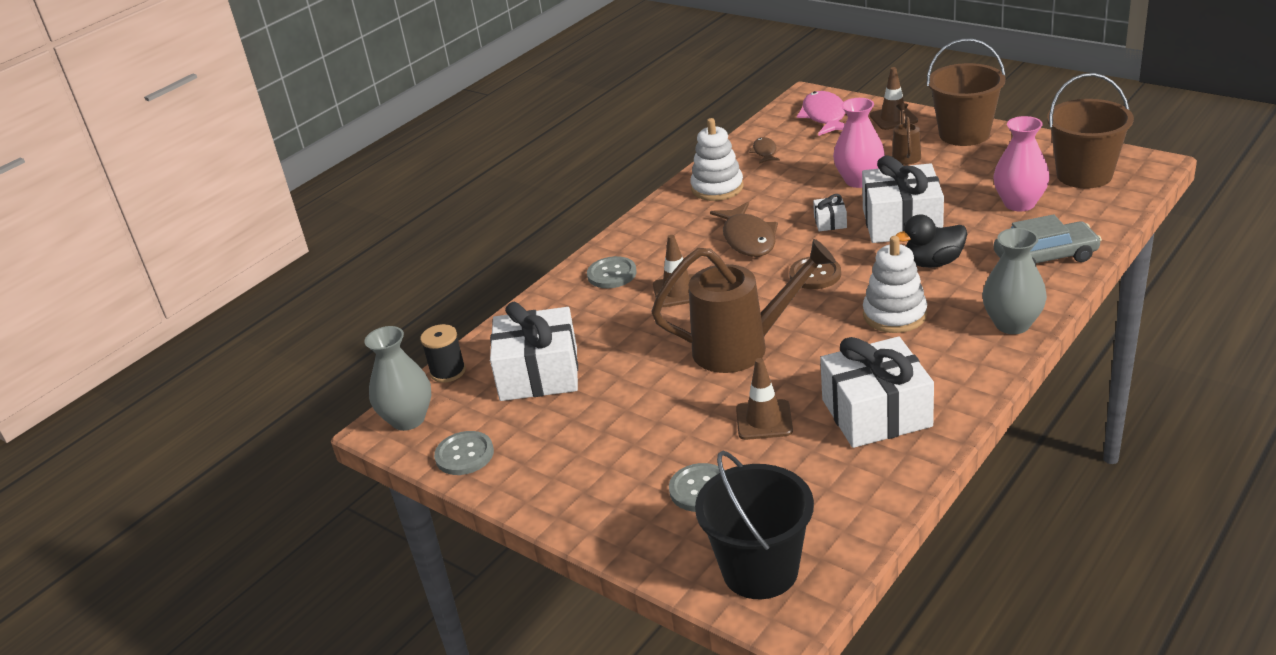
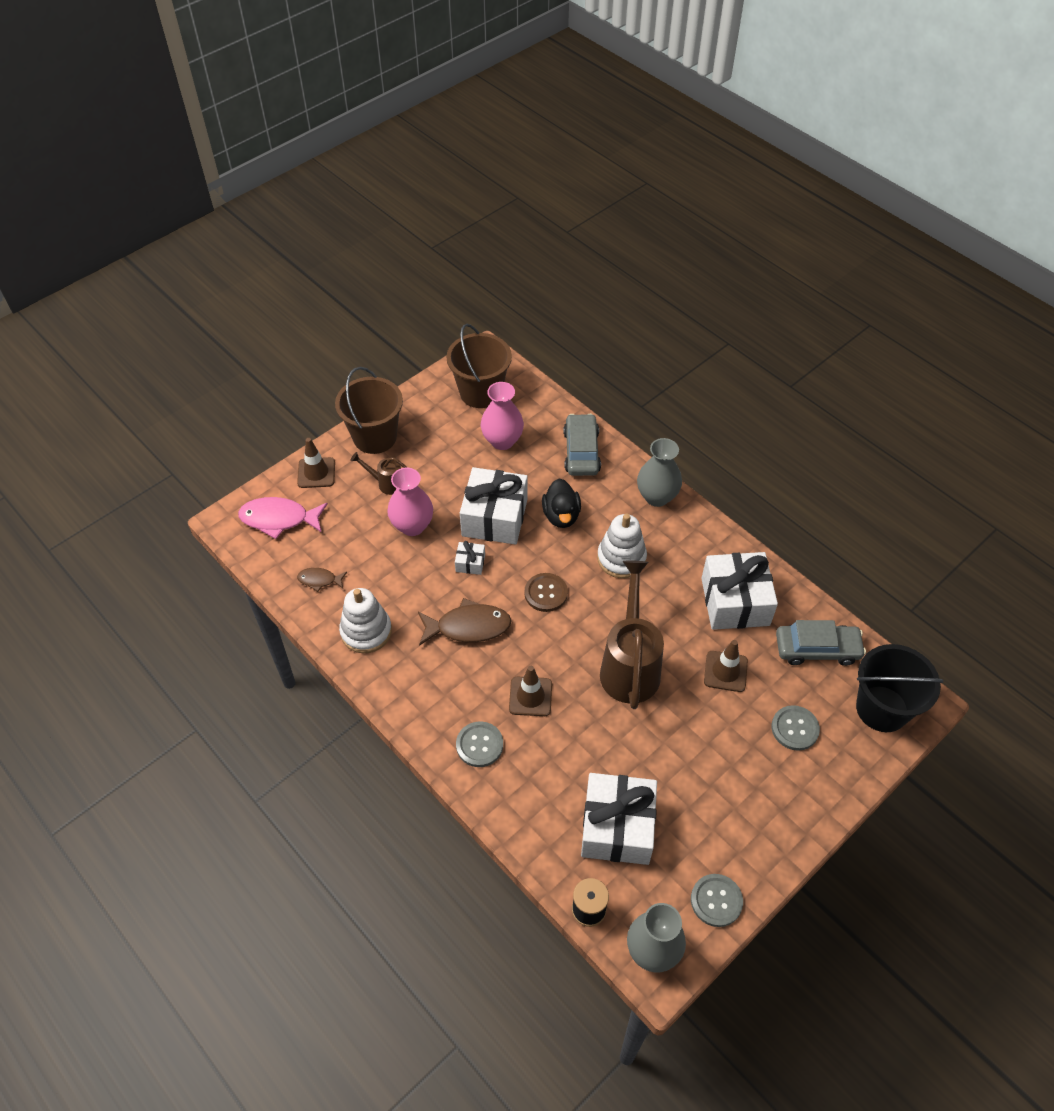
camera: 85 degrees left, 20 degrees up
none -> grey car [776,620,866,666]

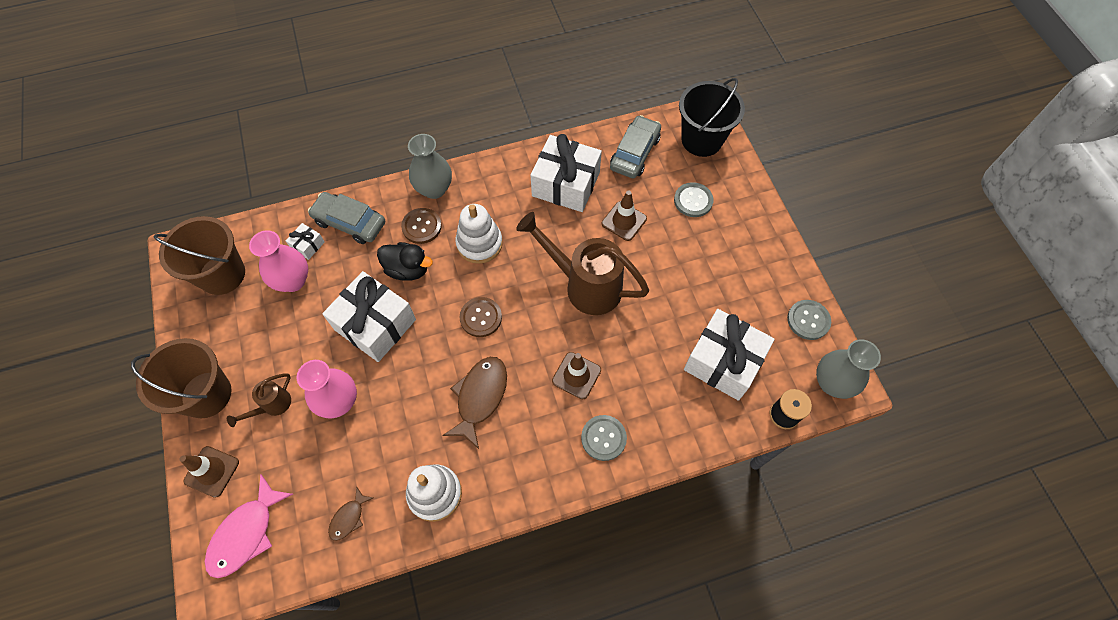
camera: 65 degrees left, 10 degrees up
white gift [455,541,485,575] -> white gift moved to [286,223,325,260]
none -> brown button [401,208,442,244]

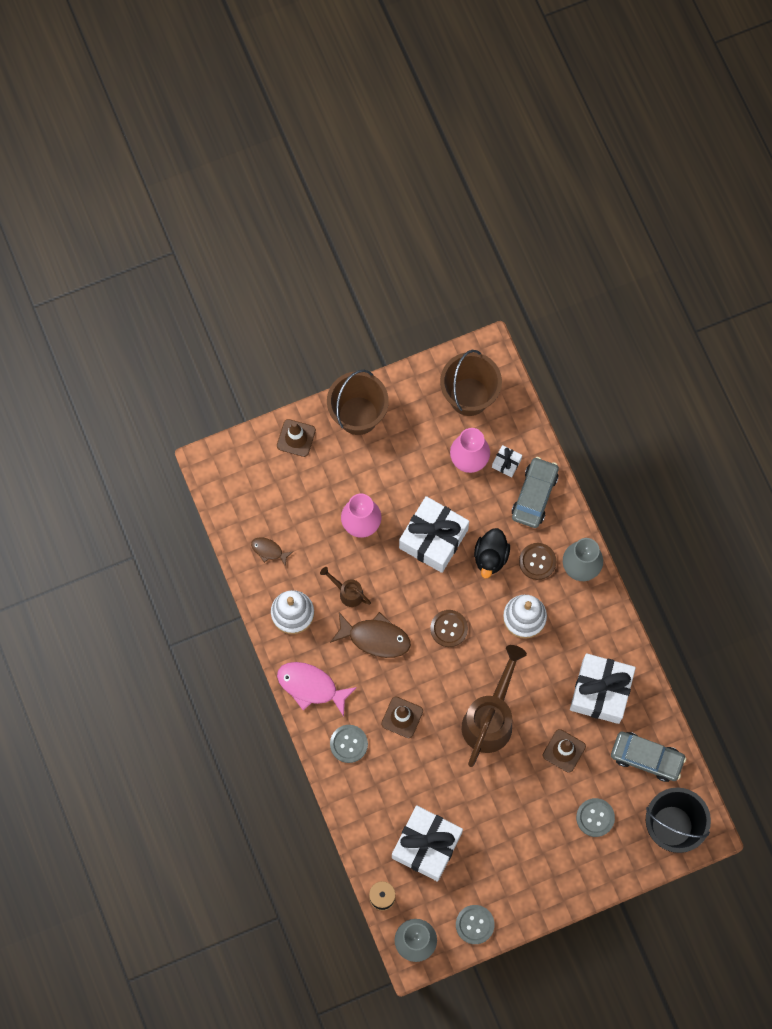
camera: 85 degrees right, 10 degrees up
pink fish [205,474,293,578] -> pink fish moved to [277,662,357,717]
brown watering can [227,374,291,427] -> brown watering can moved to [320,567,371,607]

